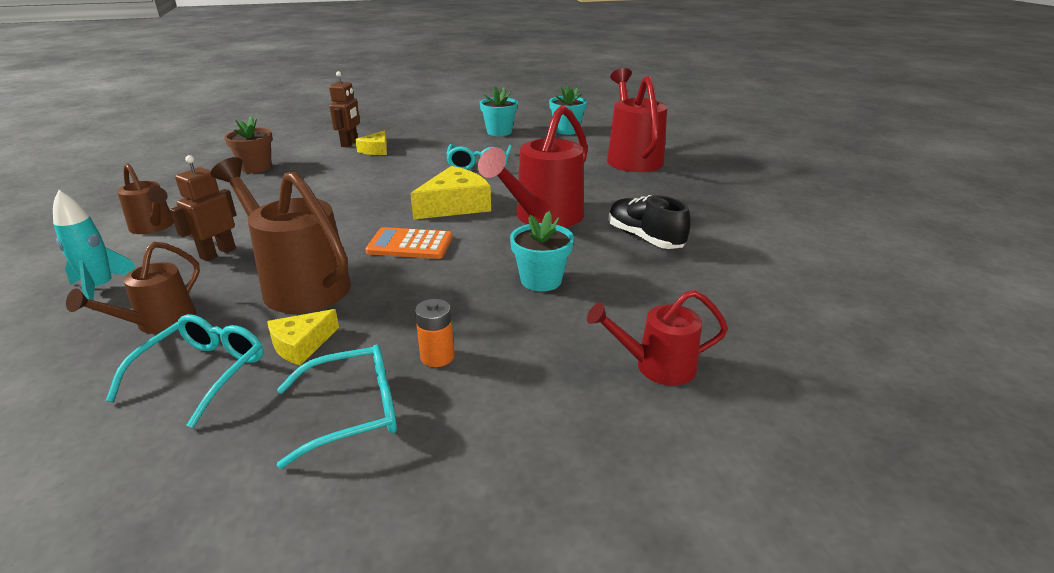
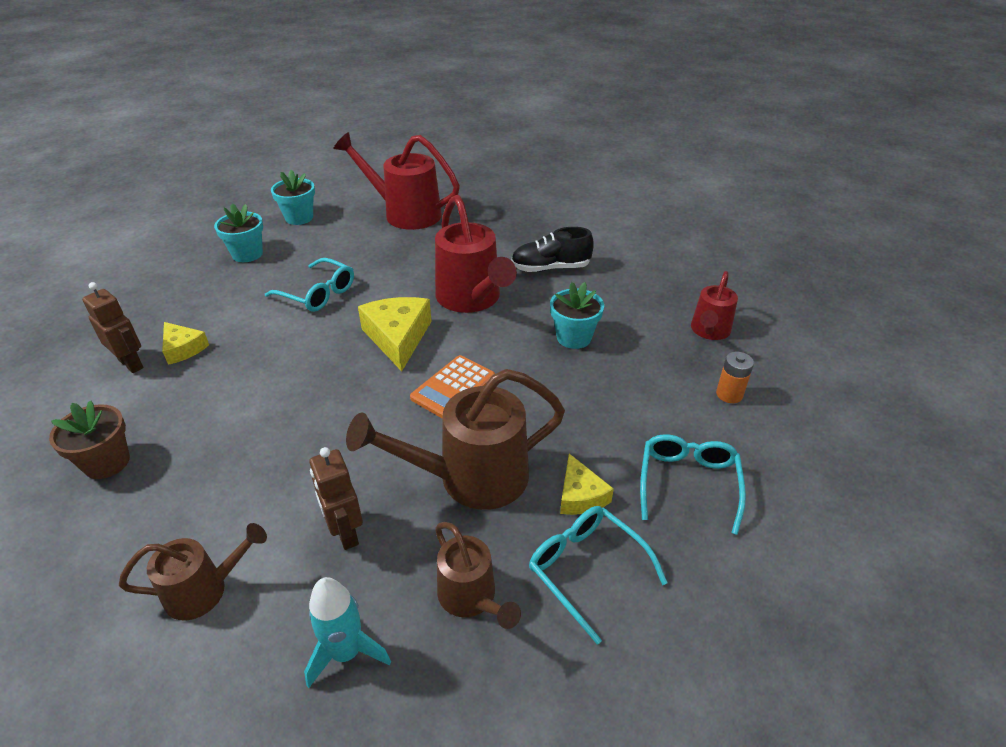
camera: 60 degrees left, 10 degrees up
orange battery [415,299,454,367] -> orange battery moved to [716,352,754,403]

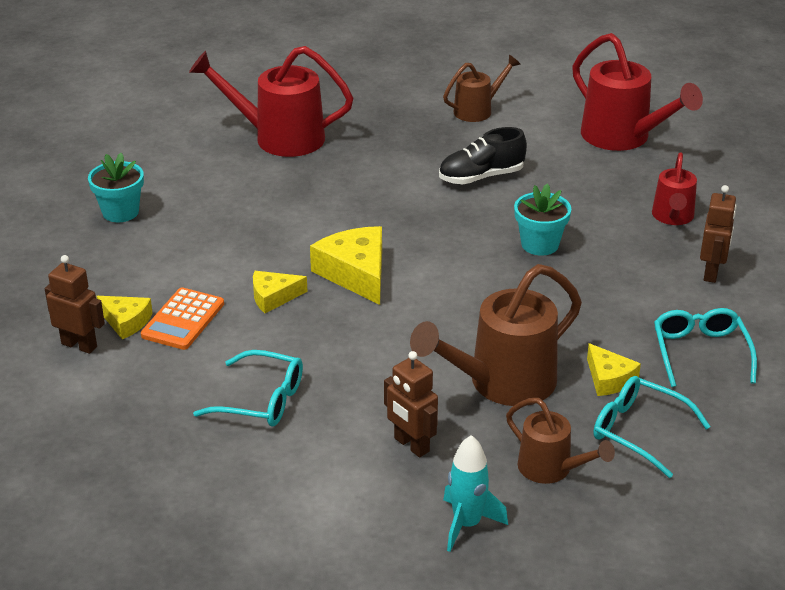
camera: 15 degrees left, 5 degrees down
brown flower pot [49,401,130,479] -> none
brown watering can [119,523,267,620] -> brown watering can moved to [443,55,521,122]
turquoise glasses [265,258,354,312] -> turquoise glasses moved to [193,350,303,426]
turquoise flower pot [271,170,315,225] -> none
orange calculator [410,355,495,418] -> orange calculator moved to [141,288,224,350]
red watering can [435,195,517,313] -> red watering can moved to [572,33,703,151]
orange battery [716,352,754,403] -> brown robot [700,185,737,283]
none -> yellow cheese [253,271,307,313]

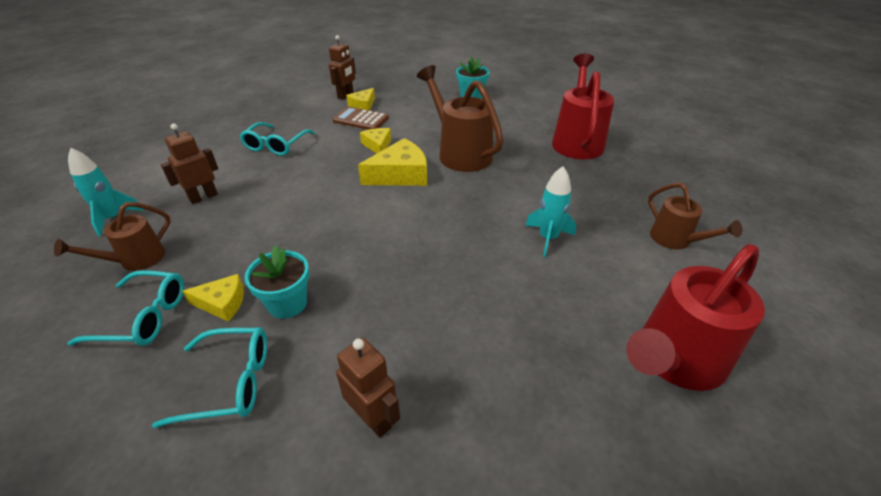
camera: 90 degrees right, 5 degrees up
orange calculator [141,288,224,350] -> brown calculator [333,107,389,130]
brown watering can [410,264,582,406] -> brown watering can moved to [417,65,503,172]
black shoe [439,127,527,184] -> turquoise rocket [525,166,576,257]
turquoise flower pot [514,183,571,255] -> turquoise flower pot moved to [245,245,309,319]
yellow cheese [587,343,641,396] -> yellow cheese turned 150 degrees counterclockwise [182,274,244,322]
turquoise glasses [593,376,711,478] -> turquoise glasses turned 60 degrees clockwise [67,270,184,346]
red watering can [652,152,697,225] -> none
brown robot [700,185,737,283] -> brown robot turned 150 degrees counterclockwise [336,338,400,438]

